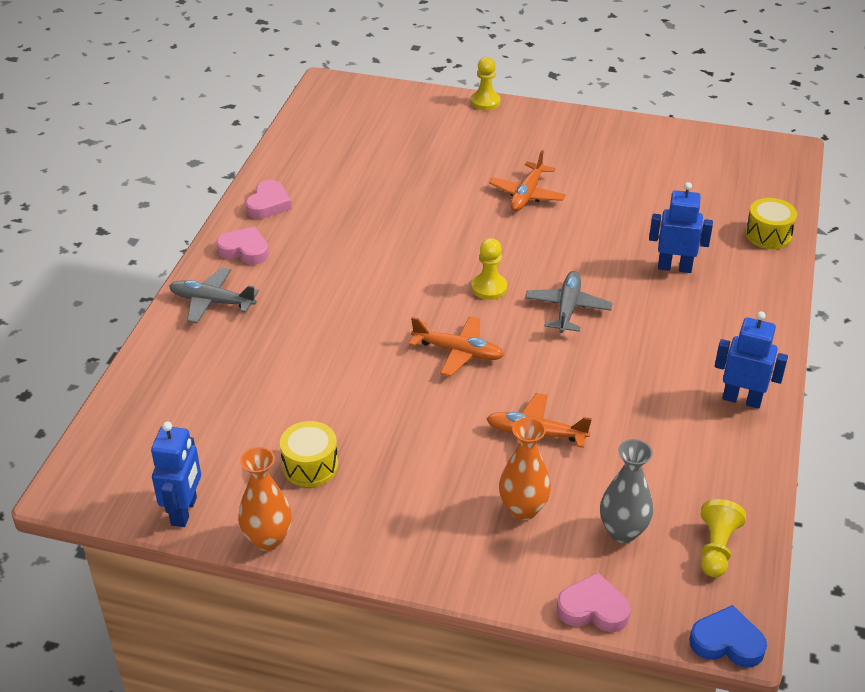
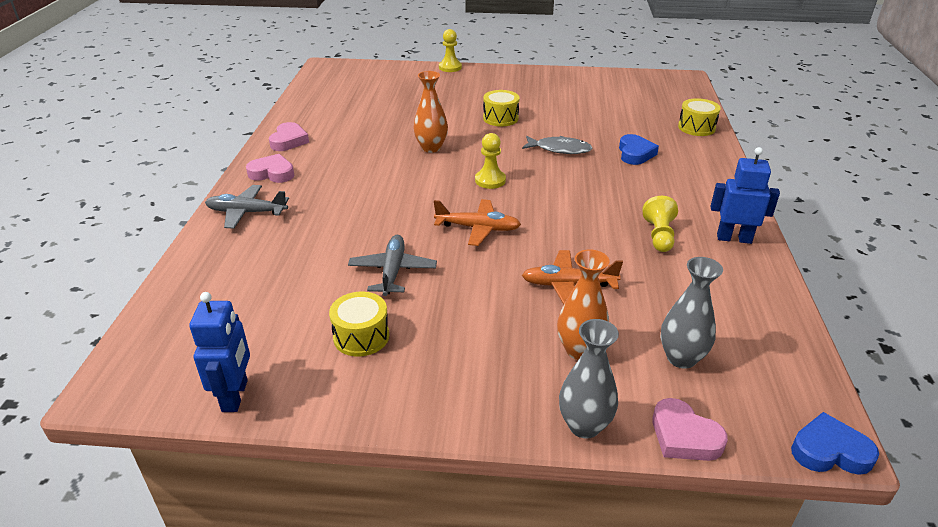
camera: 10 degrees left, 5 degrees down
orange vase [238,447,292,551] -> orange vase moved to [413,71,448,153]
orange plane [489,150,566,211] -> yellow drum [483,90,520,126]
grey plane [525,271,613,333] -> grey plane moved to [348,235,437,296]
pink heart [557,573,631,632] -> pink heart turned 135 degrees counterclockwise [653,398,728,461]
blue robot [649,182,713,273] -> blue heart [619,134,659,165]
yellow pawn [701,499,746,577] -> yellow pawn moved to [642,196,678,252]
none -> grey fish [522,136,592,154]
none -> grey vase [559,319,619,439]

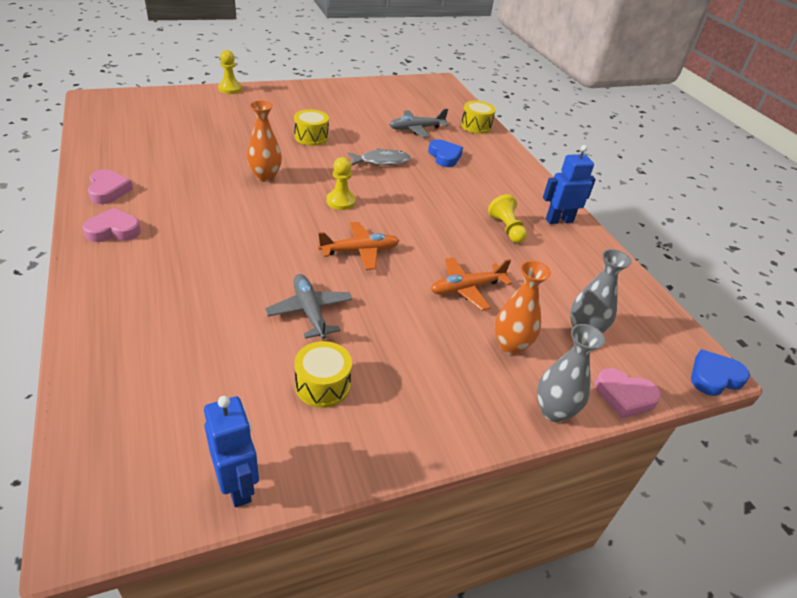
camera: 30 degrees left, 5 degrees up
grey plane [205,185,289,229] -> grey plane moved to [389,109,448,138]

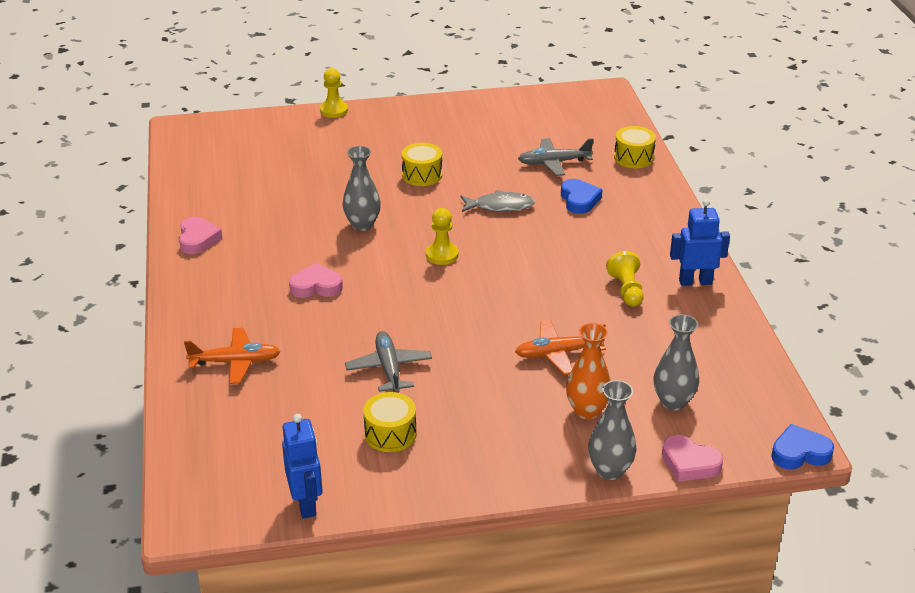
camera: 15 degrees right, 5 degrees down
pink heart [83,208,141,242] -> pink heart moved to [289,263,343,298]
orange vase [247,100,282,182] -> grey vase [343,146,381,231]
orange plane [318,222,399,270] -> orange plane moved to [184,328,281,384]

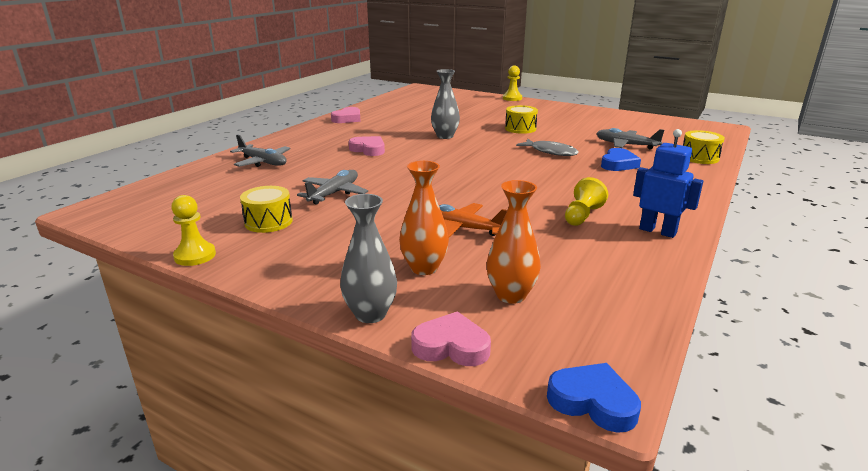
camera: 40 degrees right, 10 degrees down
orange plane [184,328,281,384] -> grey plane [230,134,290,167]
blue robot [282,414,323,519] -> none
yellow pawn [426,208,459,265] -> yellow pawn moved to [171,195,216,266]
grey vase [654,314,699,410] -> orange vase [486,180,541,304]
pink heart [662,435,723,482] -> pink heart turned 120 degrees clockwise [411,311,491,366]

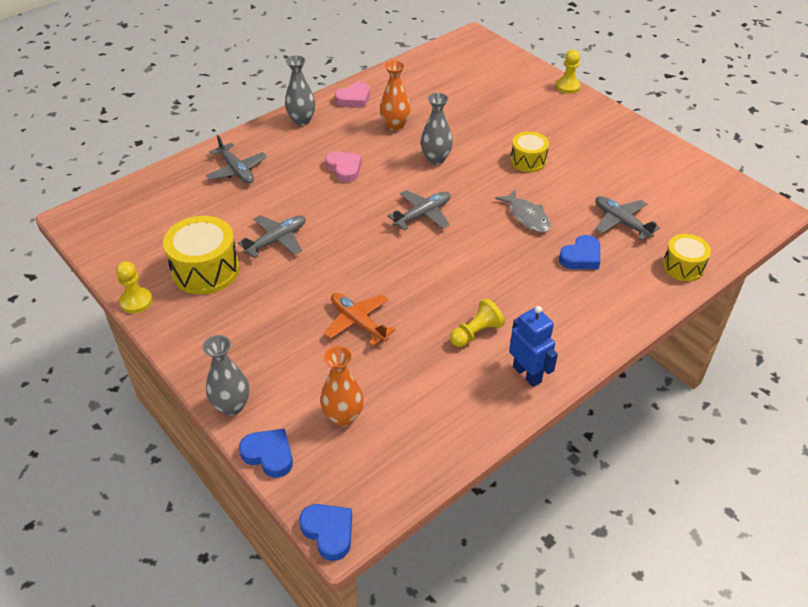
camera: 20 degrees right, 20 degrees up
yellow drum [240,186,293,233] -> yellow drum [163,216,240,295], size x1.64
orange vase [399,161,449,275] -> orange vase moved to [380,60,410,131]
pink heart [411,311,491,366] -> blue heart [239,429,293,478]
none -> grey vase [285,55,315,126]
none -> grey plane [387,190,451,230]

